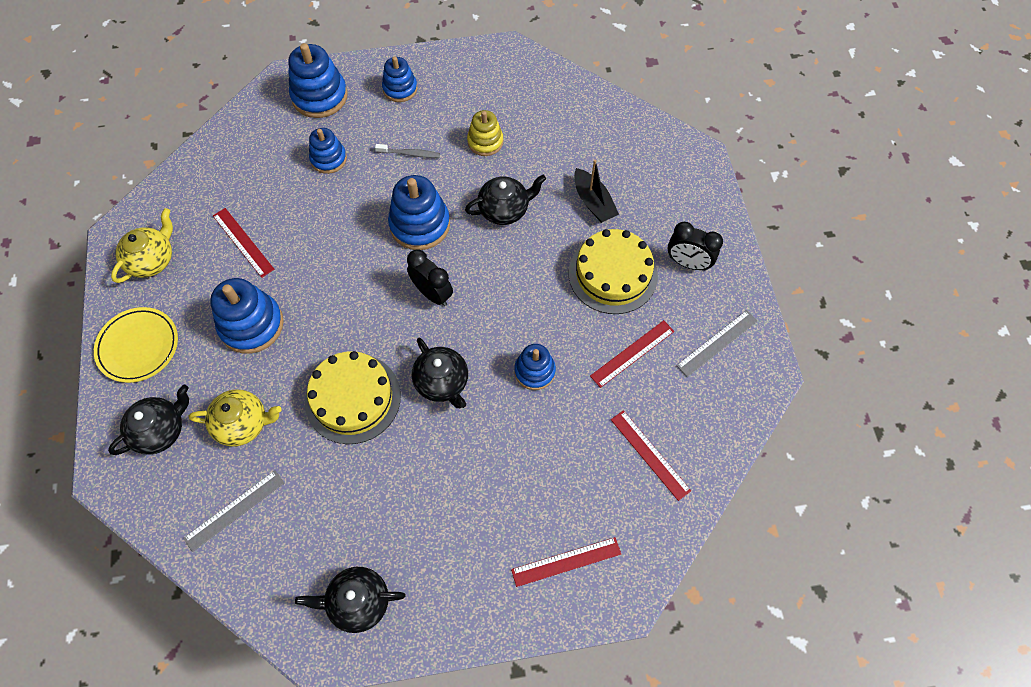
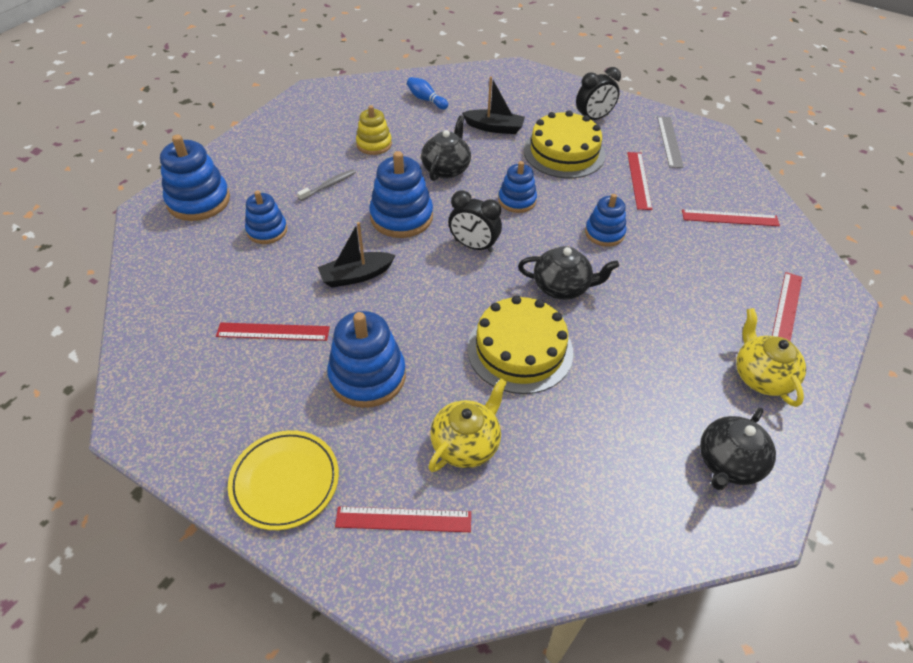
camera: 50 degrees left, 15 degrees down
black teapot [108,385,189,455] -> red ruler [335,507,471,532]
yellow teapot [111,208,173,283] -> yellow teapot moved to [736,308,806,407]
grey ruler [183,470,284,552] -> none
blue stacking toy [382,56,417,102] -> blue stacking toy moved to [498,161,537,213]
black clock [407,249,453,306] -> black clock turned 150 degrees counterclockwise [449,190,502,253]
none -> black boat [318,222,396,287]
none -> blue bowling pin [407,77,448,109]

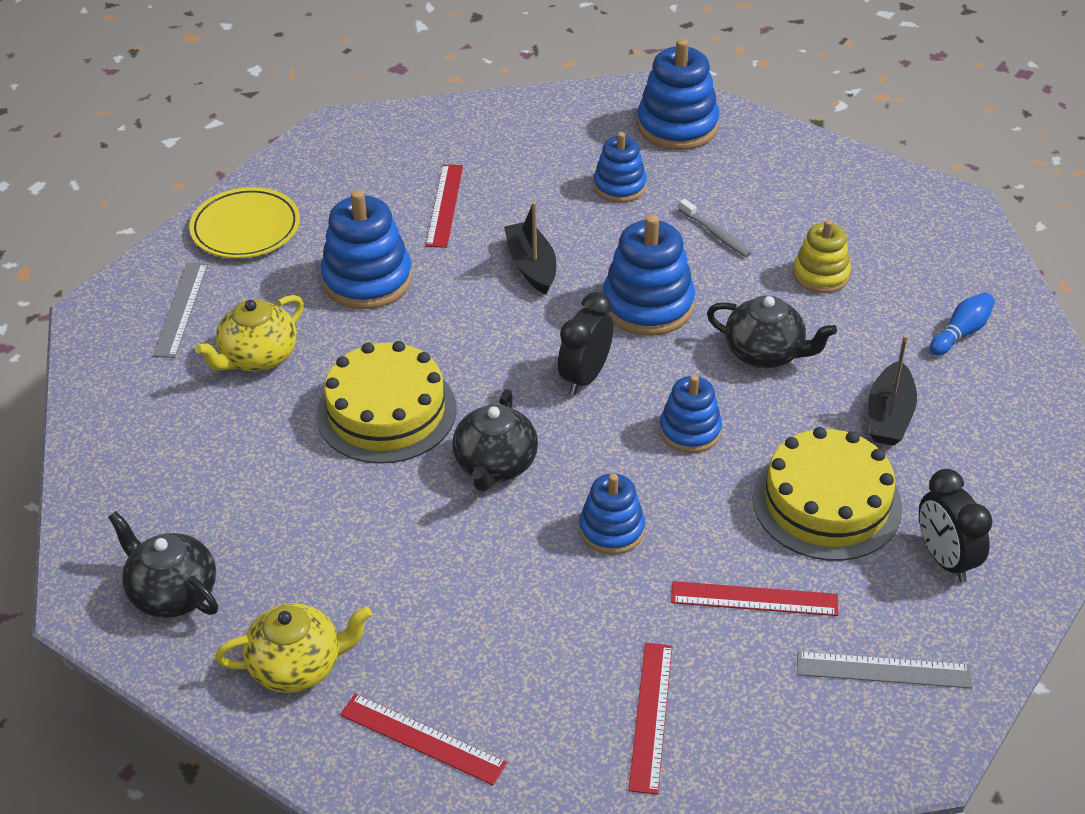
camera: 95 degrees right, 5 degrees down
red ruler [335,507,471,532] -> grey ruler [153,263,208,358]
yellow teapot [428,379,507,472] -> yellow teapot turned 90 degrees clockwise [195,295,304,372]

